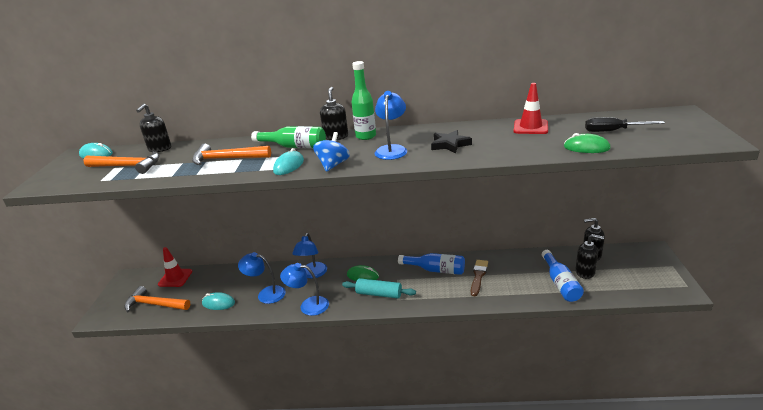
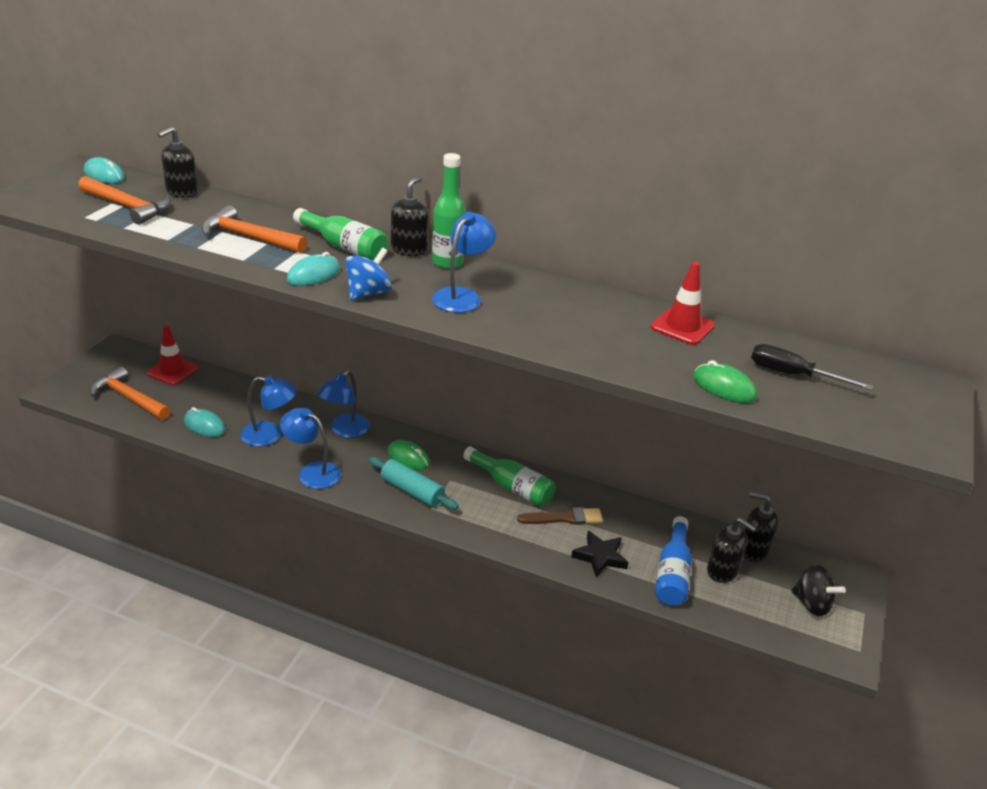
camera: 15 degrees right, 5 degrees up
blue lamp [238,252,286,304] -> blue lamp turned 150 degrees clockwise [240,375,297,446]
blue bottle [398,253,465,275] -> green bottle [463,446,555,507]
black star [431,130,472,154] -> black star moved to [571,531,629,577]
brown brush [471,260,488,296] -> brown brush turned 45 degrees clockwise [517,507,603,525]
none -> black spinning top [791,564,846,616]

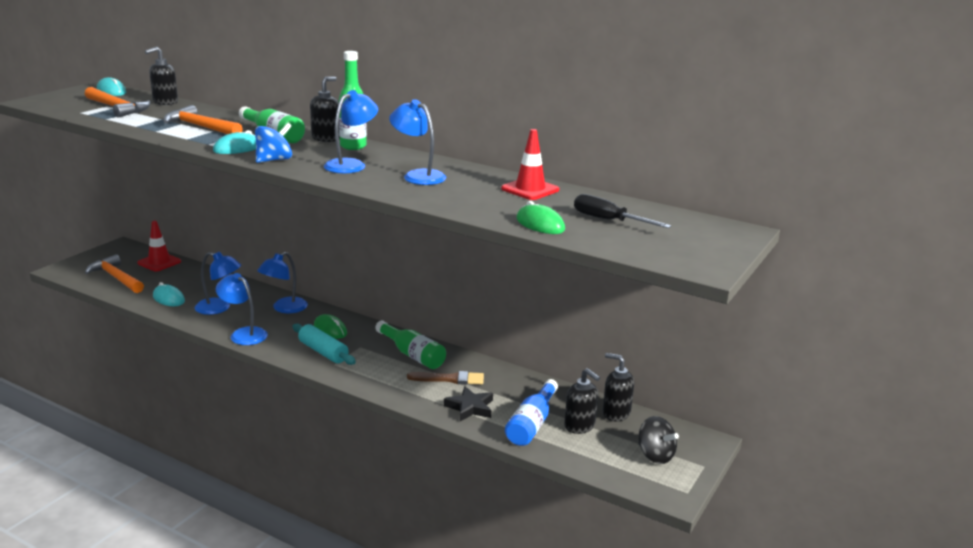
camera: 10 degrees right, 10 degrees down
none -> blue lamp [389,99,446,185]

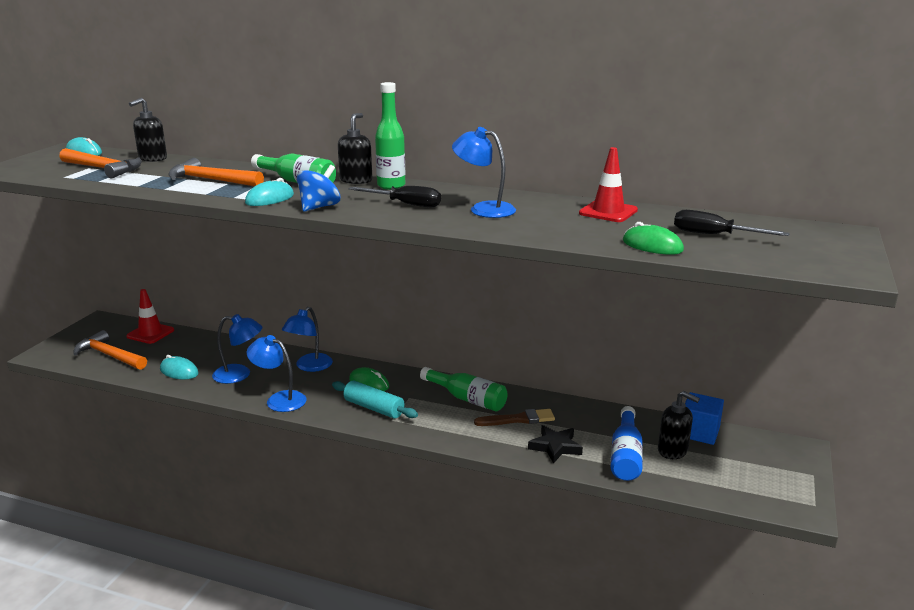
camera: 10 degrees left, 0 degrees up
blue lamp [324,90,378,174] -> black screwdriver [349,186,441,208]
black soap dispenser [602,353,634,422] -> blue cube [685,392,724,445]
black spinning top [638,416,679,464] -> none

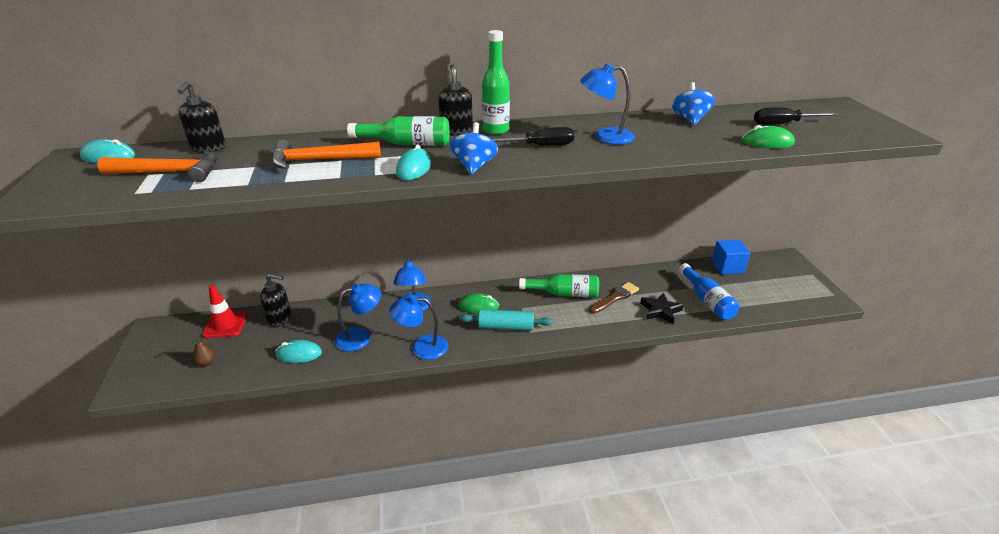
camera: 30 degrees left, 10 degrees up
orange hammer [73,330,147,370] -> brown pear [192,338,216,366]
red traffic cone [579,147,638,222] -> blue spinning top [672,82,715,125]
black soap dispenser [658,391,700,459] -> black soap dispenser moved to [260,274,291,327]

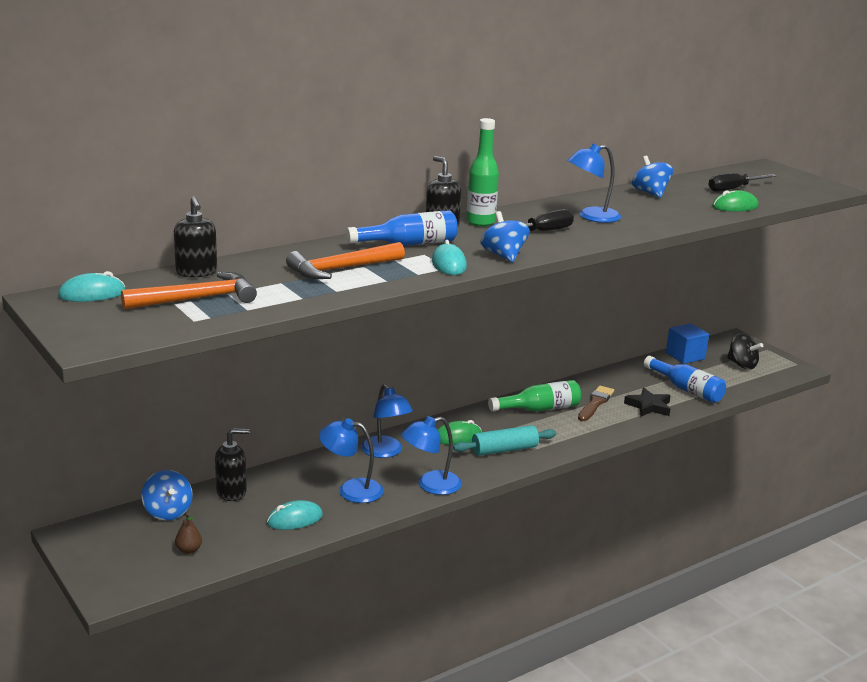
camera: 25 degrees left, 10 degrees down
red traffic cone [202,285,247,338] -> blue spinning top [141,470,193,520]
blue lamp [334,284,381,351] -> blue lamp turned 120 degrees counterclockwise [319,418,384,503]
green bottle [347,116,450,146] -> blue bottle [346,210,458,246]
none -> black spinning top [727,333,763,370]

